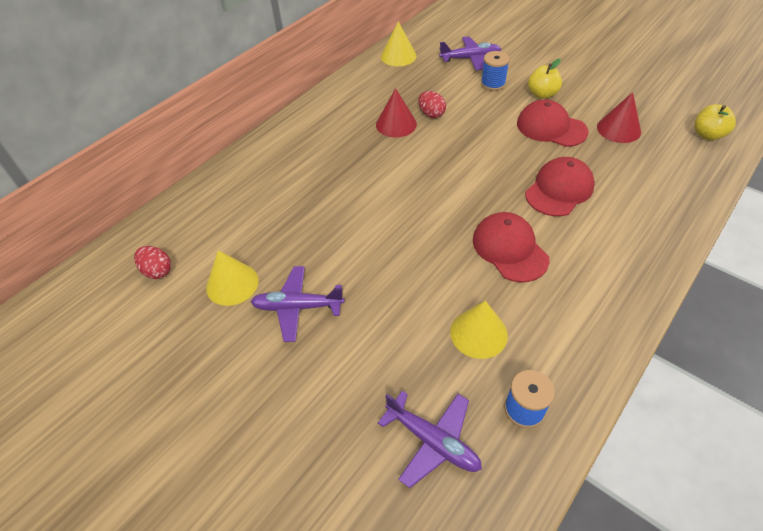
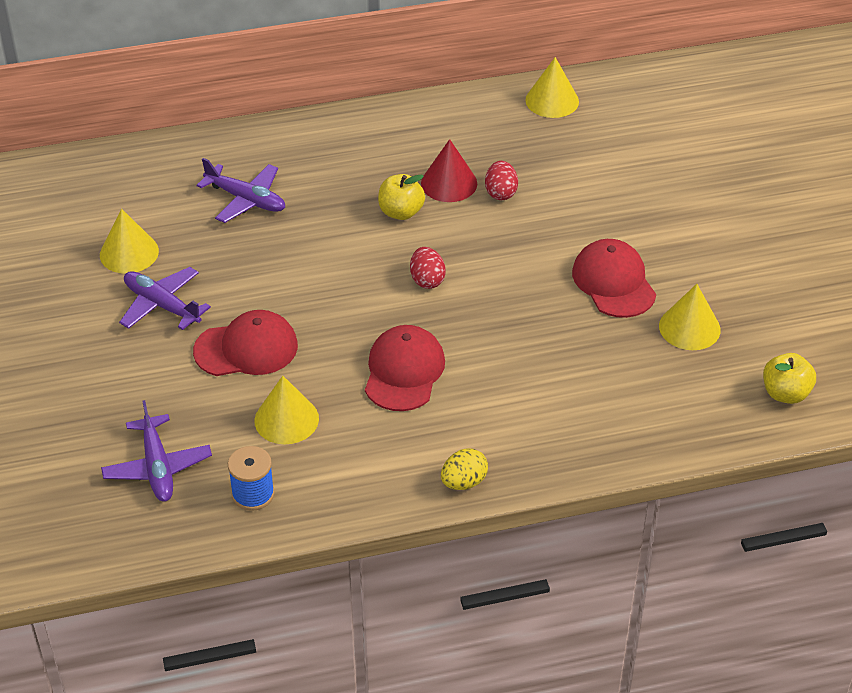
camera: 35 degrees right, 5 degrees down
red egg [134,246,171,279] -> red egg moved to [410,247,446,289]
purple plane [439,36,501,70] -> purple plane moved to [196,158,285,223]
blue spool [481,51,510,91] -> none
red cap [525,157,595,216] -> red cap moved to [193,310,298,376]
yellow apple [528,59,562,99] -> yellow apple moved to [378,174,425,220]
red cone [597,92,641,143] -> yellow cone [659,284,721,350]
none -> yellow egg [441,448,488,490]

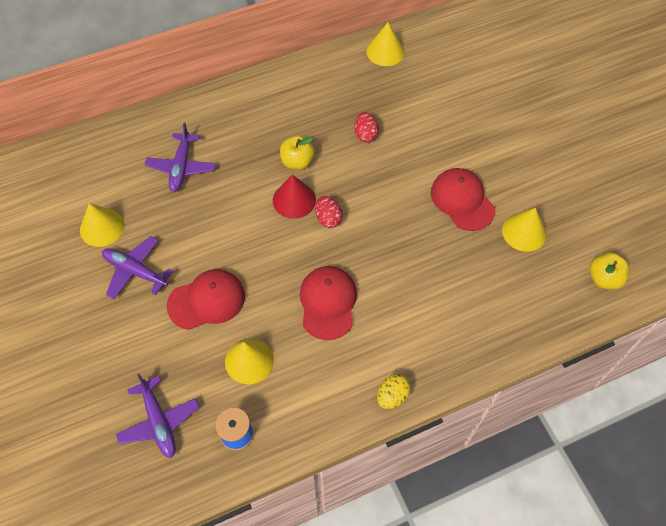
camera: 10 degrees left, 15 degrees up
purple plane [196,158,285,223] -> purple plane turned 75 degrees clockwise [145,123,216,192]
red cone [421,139,477,202] -> red cone moved to [273,175,316,219]

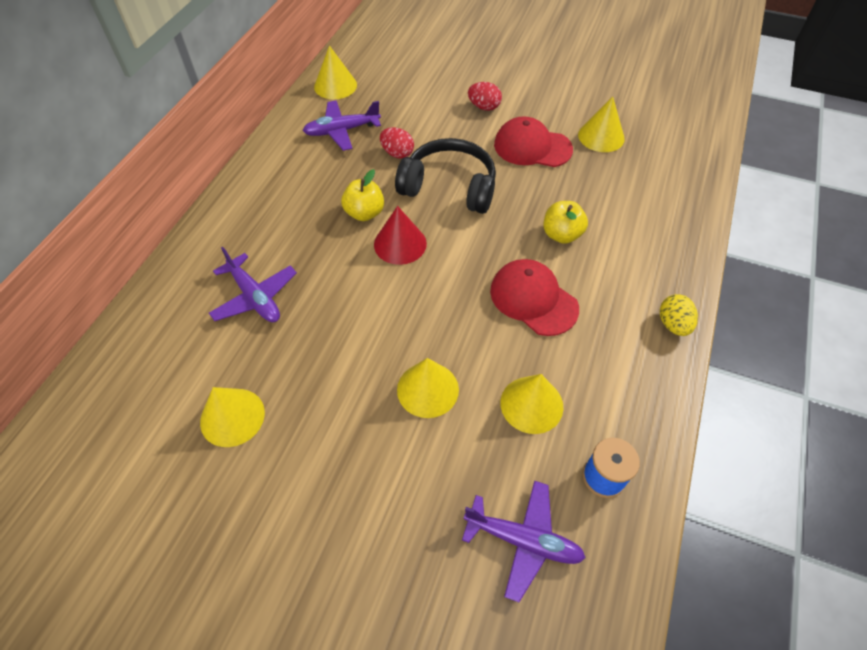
camera: 45 degrees left, 5 degrees down
purple plane [102,236,173,299] -> purple plane moved to [303,101,381,151]
red cap [166,269,245,330] -> yellow cone [397,358,459,418]
red egg [315,196,343,228] -> red egg moved to [468,82,502,111]
yellow apple [589,252,630,290] -> yellow apple moved to [543,201,588,244]
none -> black headphones [395,138,496,214]

